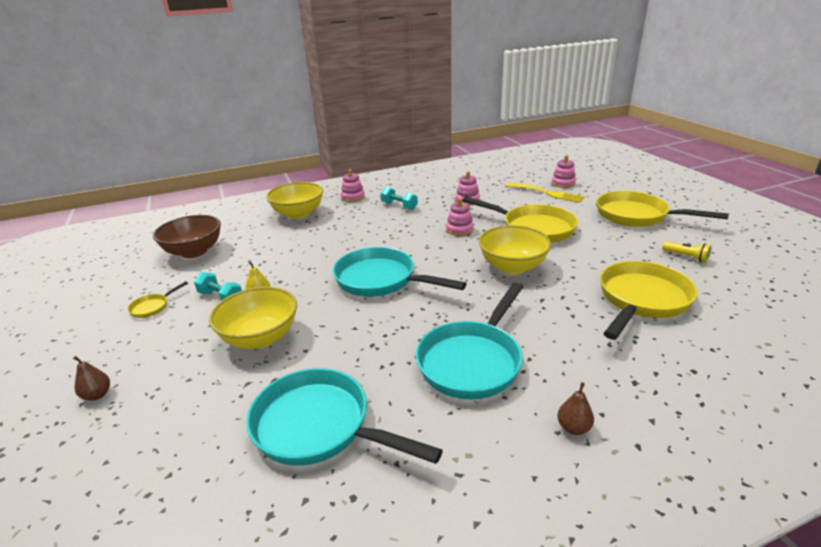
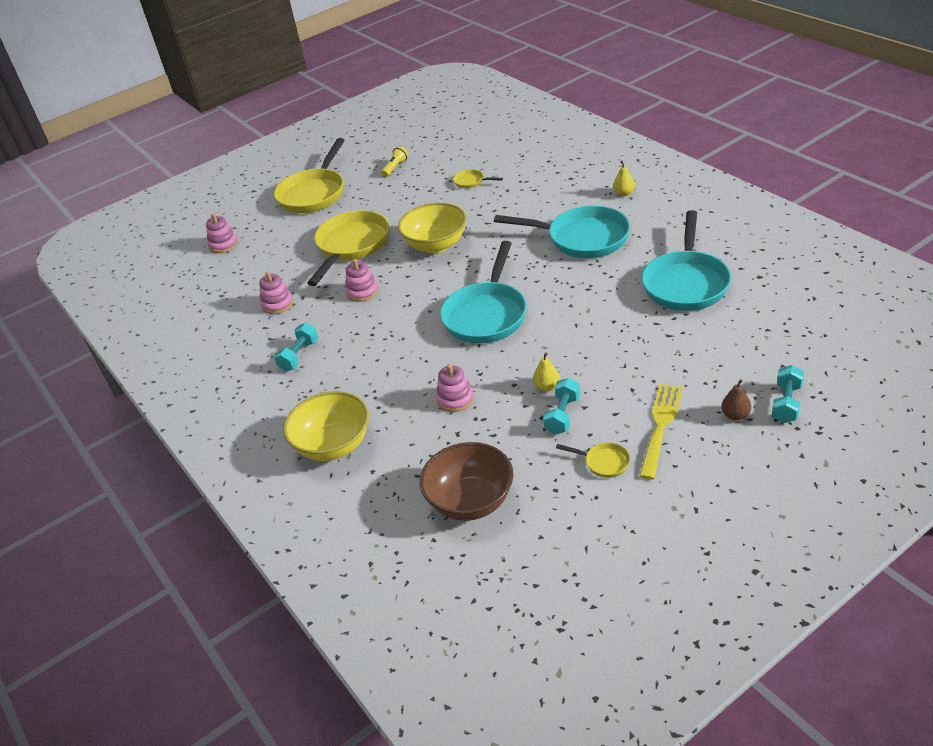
camera: 100 degrees left, 10 degrees up
yellow bowl [209,287,297,349] -> none
pink stacking toy [341,169,365,202] -> pink stacking toy moved to [436,364,474,412]
yellow fork [505,182,585,203] -> yellow fork moved to [639,384,683,479]
brown pear [557,382,594,435] -> yellow pear [613,161,635,196]
yellow pan [600,261,698,340] -> yellow pan [453,169,503,188], size x0.42
none -> turquoise dumbbell [772,365,804,423]

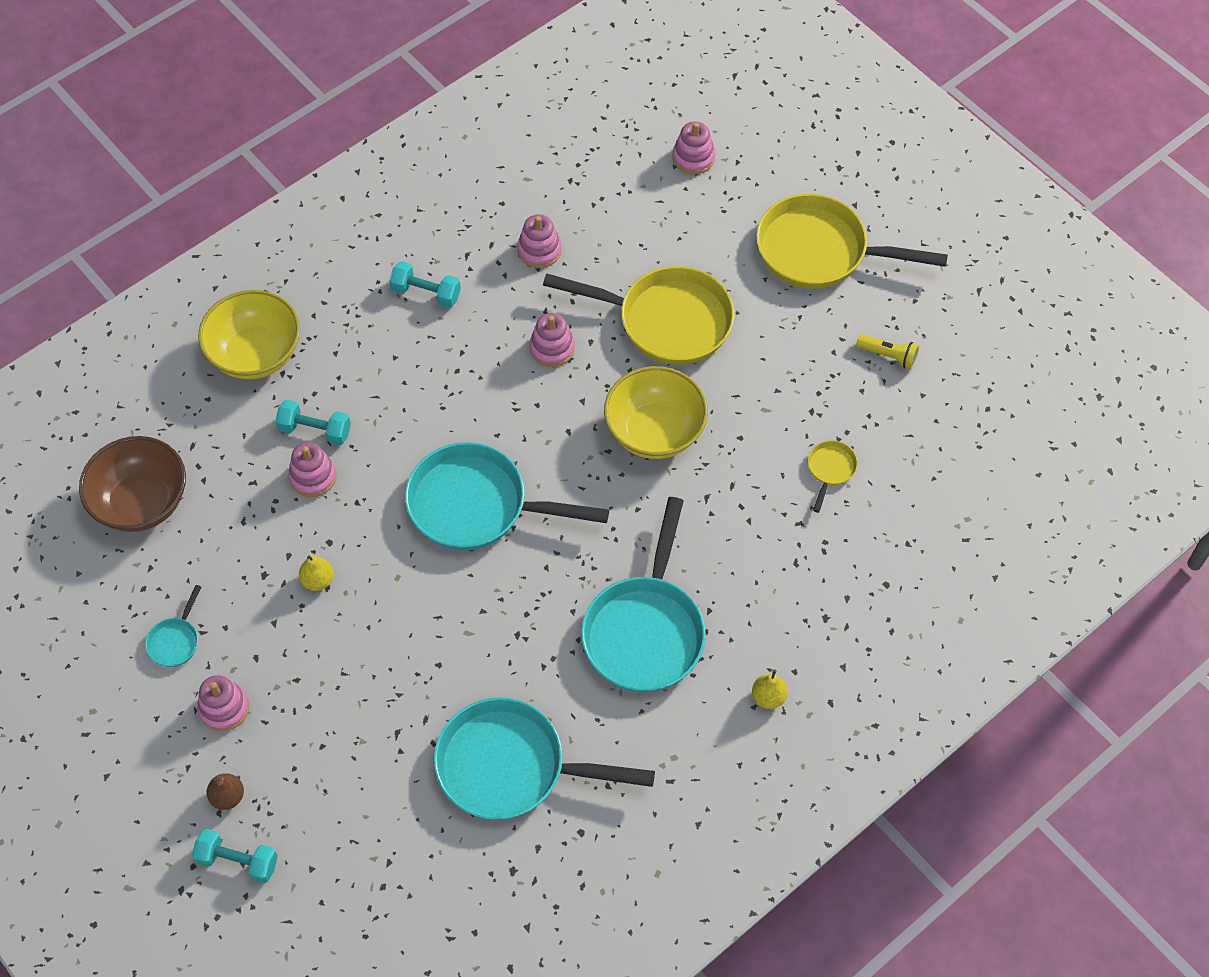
camera: 80 degrees right, 20 degrees up
turquoise dumbbell [543,378,580,435] -> turquoise dumbbell moved to [275,400,351,446]
yellow pan [556,442,630,478] -> turquoise pan [145,585,202,667]
yellow fork [639,384,683,479] -> pink stacking toy [197,675,249,731]

